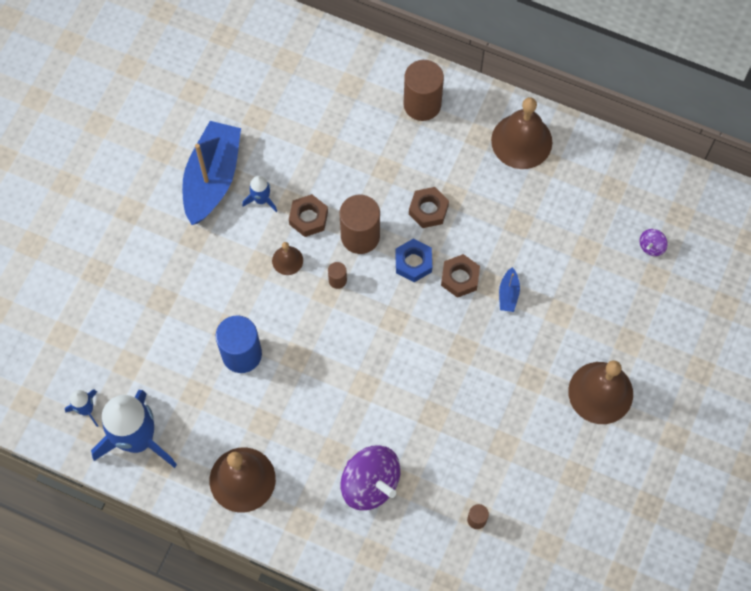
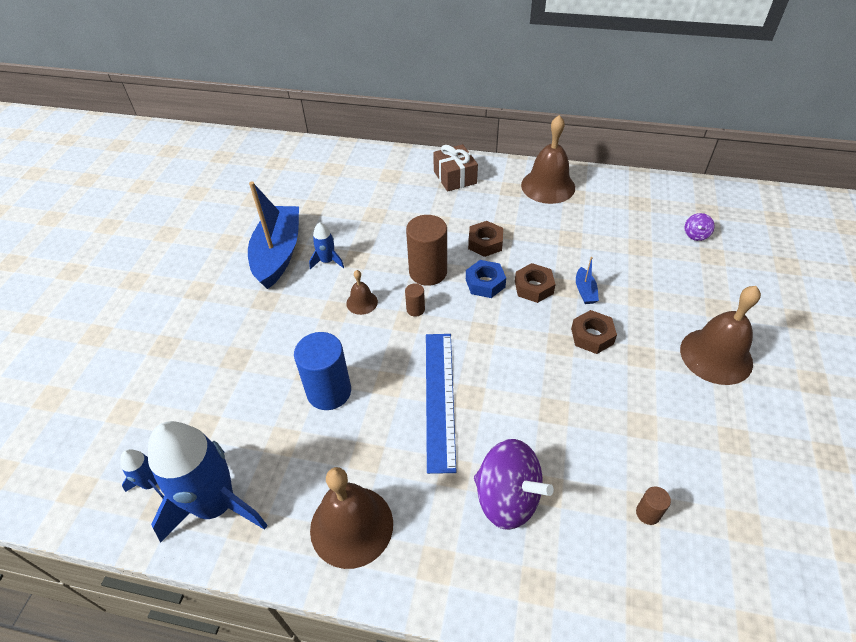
camera: 10 degrees left, 20 degrees down
brown nut [289,194,328,237] -> brown nut moved to [571,310,617,354]
brown cylinder [404,60,444,121] -> brown gift [433,144,478,192]
none -> blue ruler [426,334,456,474]

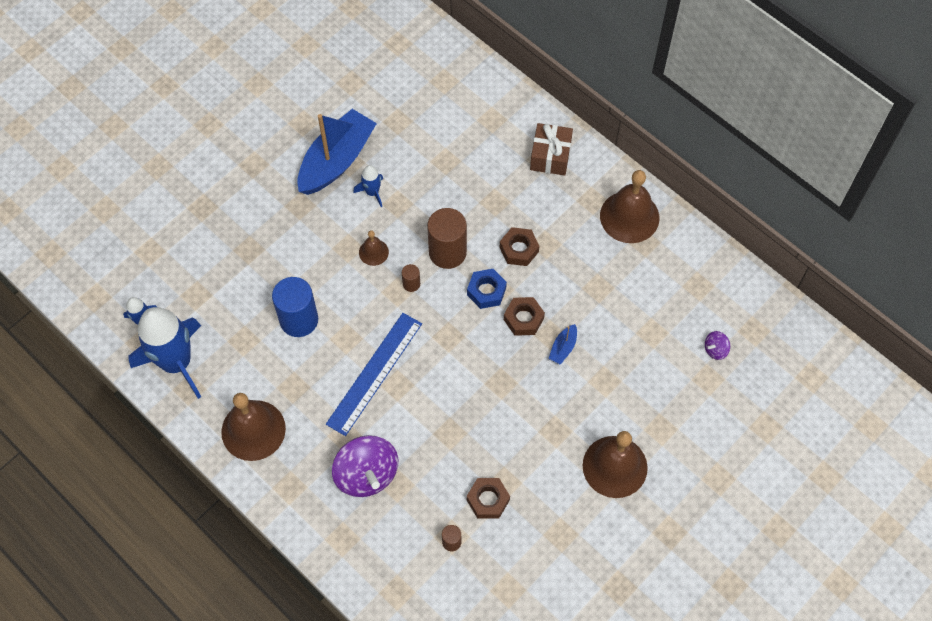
camera: 30 degrees right, 15 degrees up
brown nut [571,310,617,354] -> brown nut moved to [467,478,510,519]

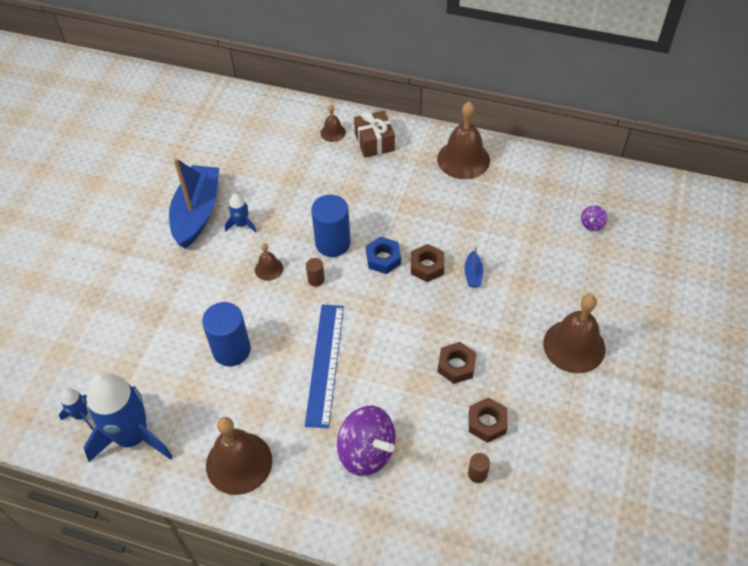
camera: 25 degrees left, 10 degrees down
brown cylinder [427,208,467,269] -> blue cylinder [311,195,351,257]
brown nut [500,227,539,266] -> brown nut moved to [438,342,477,384]
none -> brown bell [320,105,346,142]

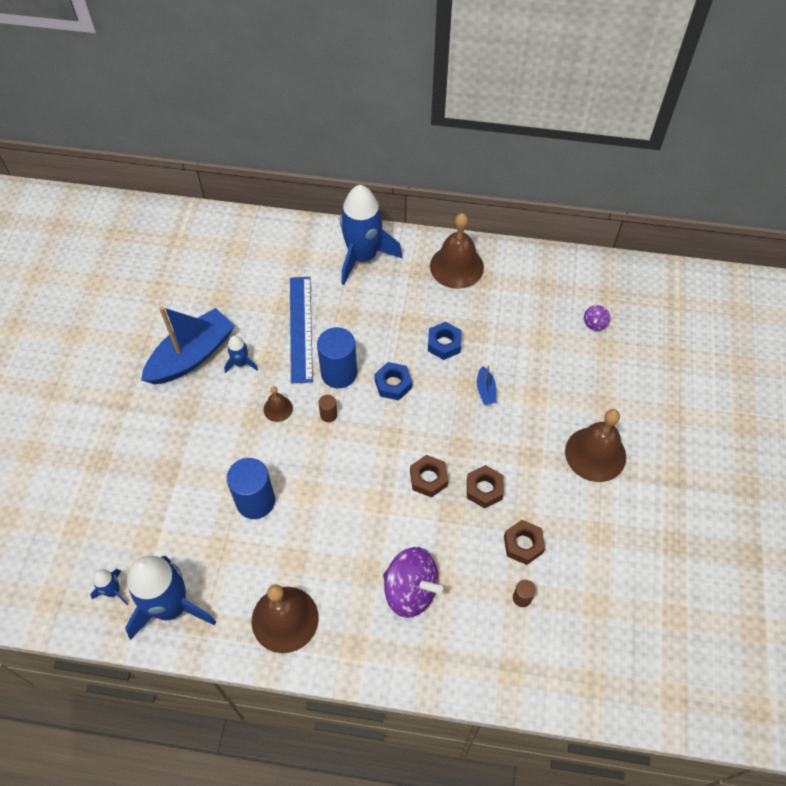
camera: 10 degrees left, 5 degrees up
blue boat [169,158,219,248] -> blue boat turned 45 degrees clockwise [141,306,235,384]
blue ruler [305,305,344,428] -> blue ruler moved to [290,277,313,384]
brown bell [320,105,346,142] -> none
brown gift [354,110,395,158] -> blue rocket [340,185,402,285]
brown nut [411,244,444,282] -> brown nut moved to [410,455,448,498]
none -> blue nut [428,322,462,360]

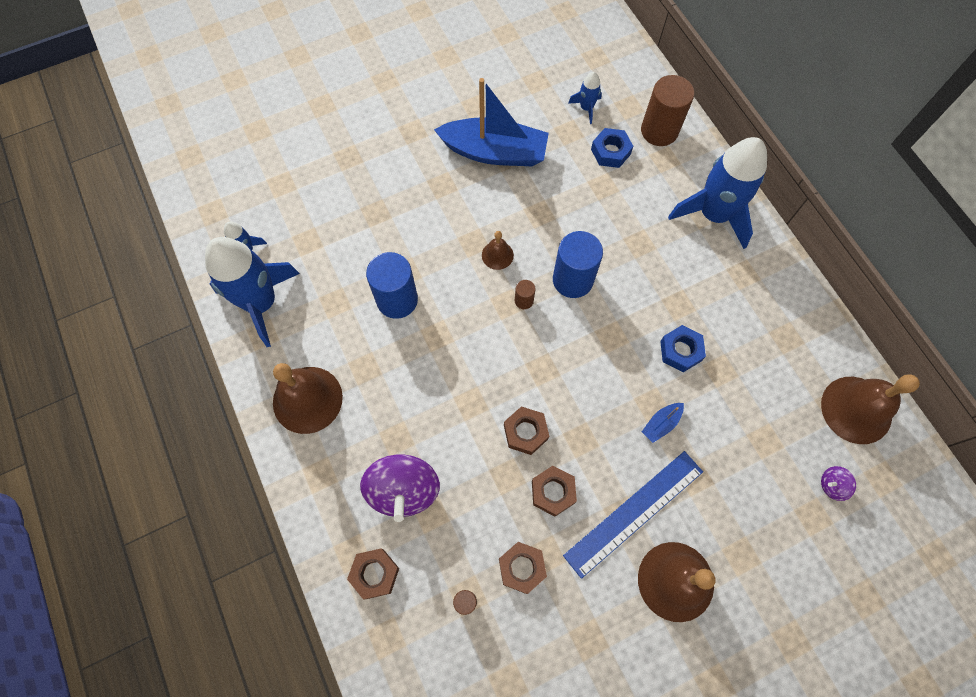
camera: 55 degrees right, 10 degrees up
blue rocket [224,335,258,373] -> blue rocket moved to [568,72,602,124]
blue ruler [290,277,313,384] -> blue ruler moved to [563,451,703,579]
blue nut [375,362,412,400] -> blue nut moved to [591,128,633,168]
brown bell [430,213,484,289] -> brown bell moved to [821,374,920,444]
none -> brown nut [347,548,399,599]
none -> brown cylinder [641,75,694,146]

